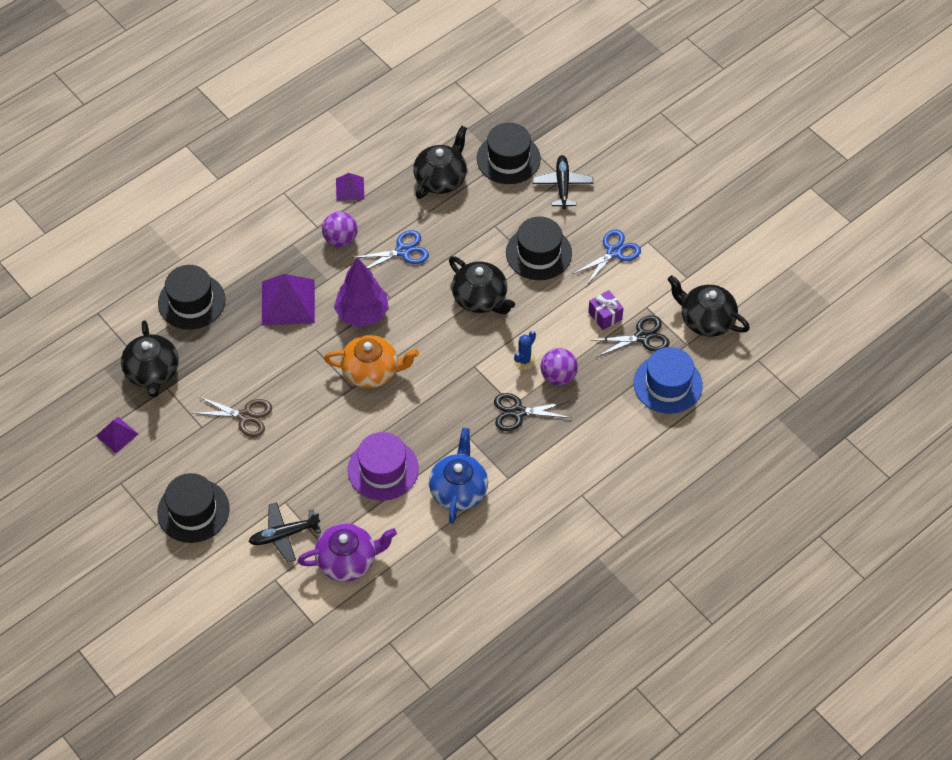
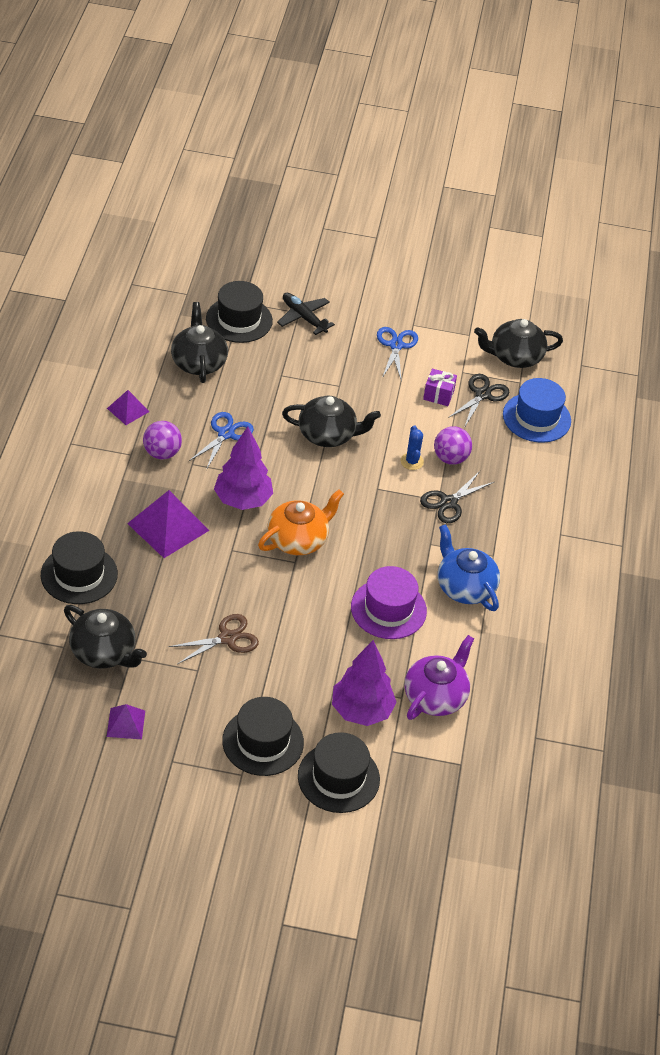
camera: 45 degrees left, 10 degrees down
black plane [249,502,321,562] -> purple tree [332,640,397,726]
black hat [506,216,572,280] -> black hat moved to [298,732,380,813]

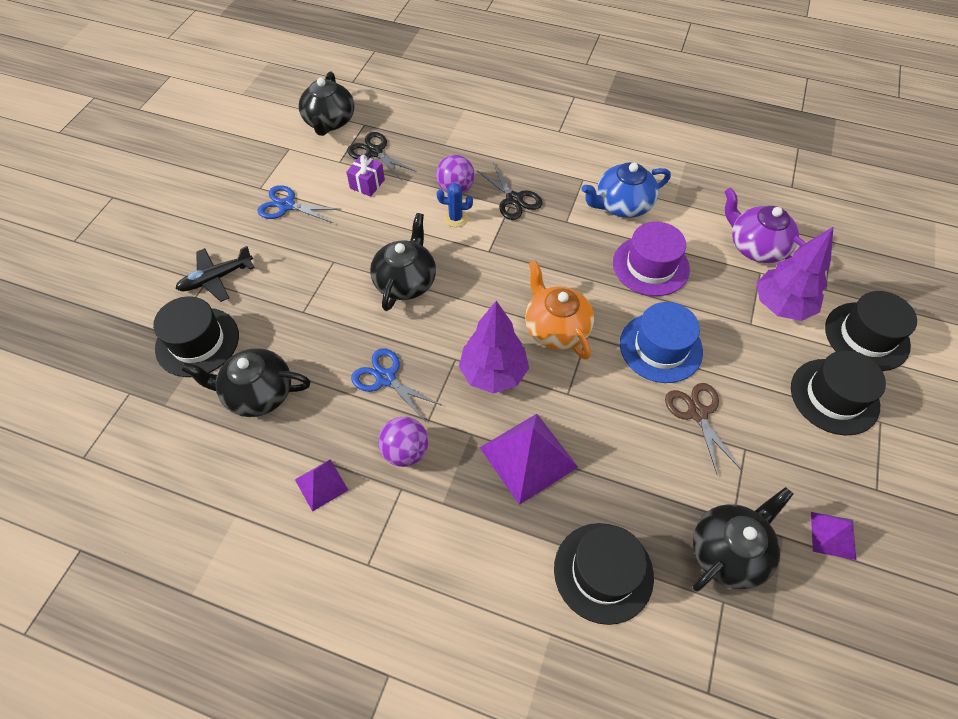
camera: 75 degrees left, 10 degrees up
blue hat [503,378,571,443] -> blue hat moved to [620,302,703,383]

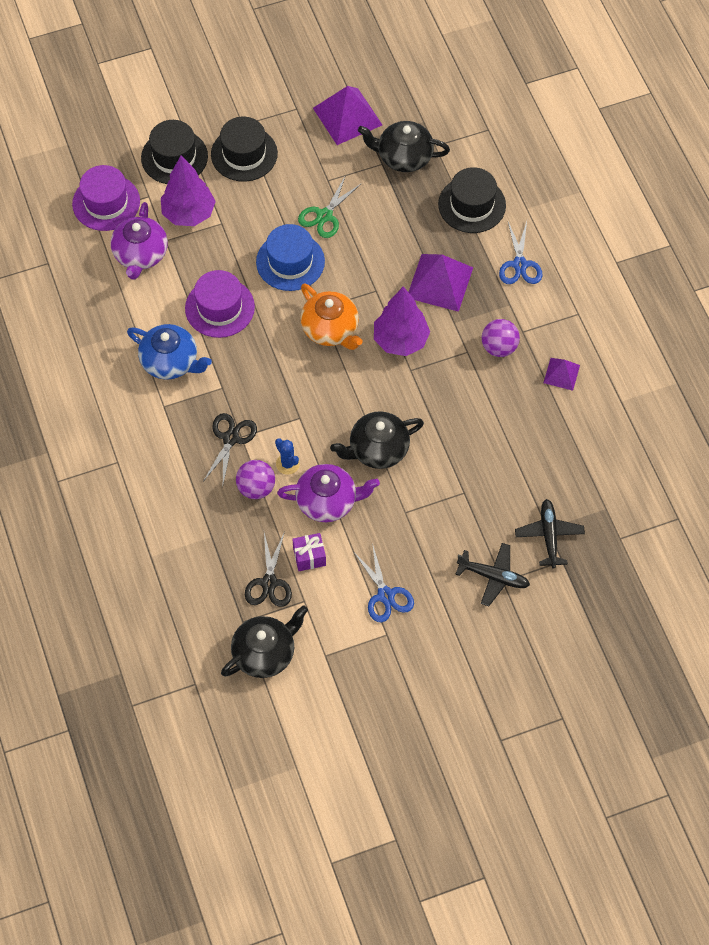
camera: 130 degrees left, 5 degrees up
black hat [153,296,239,377] -> black plane [515,499,585,569]
black teapot [181,348,311,417] -> none
blue scissors [351,348,443,422] -> blue scissors moved to [499,221,543,284]
orange teapot [525,260,594,359] -> orange teapot turned 60 degrees counterclockwise [300,283,363,350]
brown scissors [665,383,741,476] -> green scissors [298,175,362,238]
purple pyramid [811,512,856,560] -> purple pyramid [313,86,382,145], size x1.82
none -> purple hat [72,165,140,231]
none -> purple teapot [277,464,380,522]

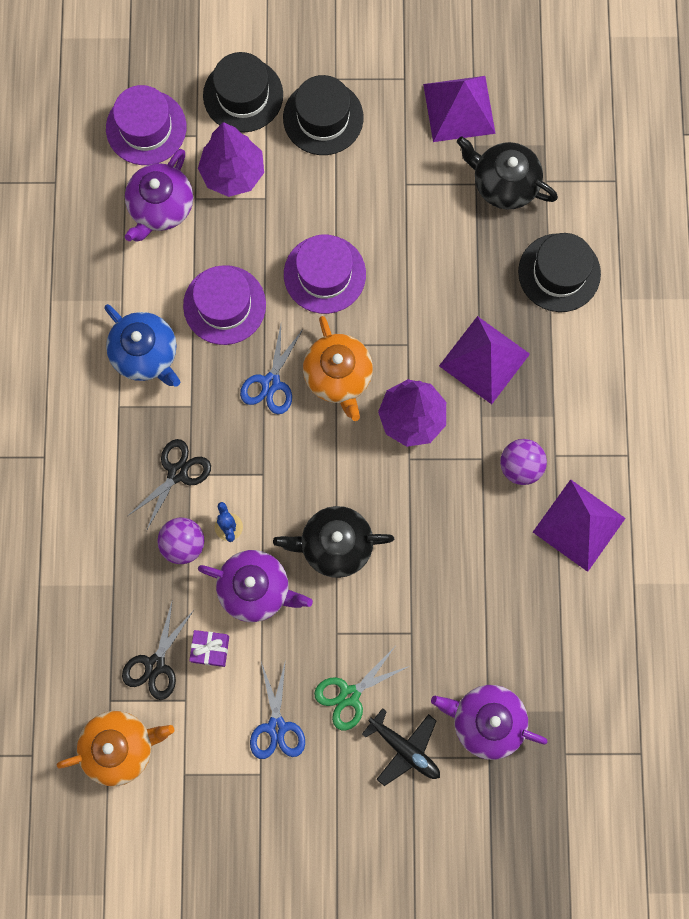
camera: 20 degrees right, 15 degrees up
black teapot [221,605,308,678] -> orange teapot [57,711,174,786]
blue hat [256,224,325,291] -> purple hat [284,234,366,314]
green scissors [298,175,362,238] -> green scissors moved to [314,647,409,731]
blue scissors [499,221,543,284] -> blue scissors moved to [240,325,304,414]
black plane [515,499,585,569] -> purple teapot [431,685,548,760]
purple pyramid [543,358,580,391] -> purple pyramid [533,479,626,572], size x1.82

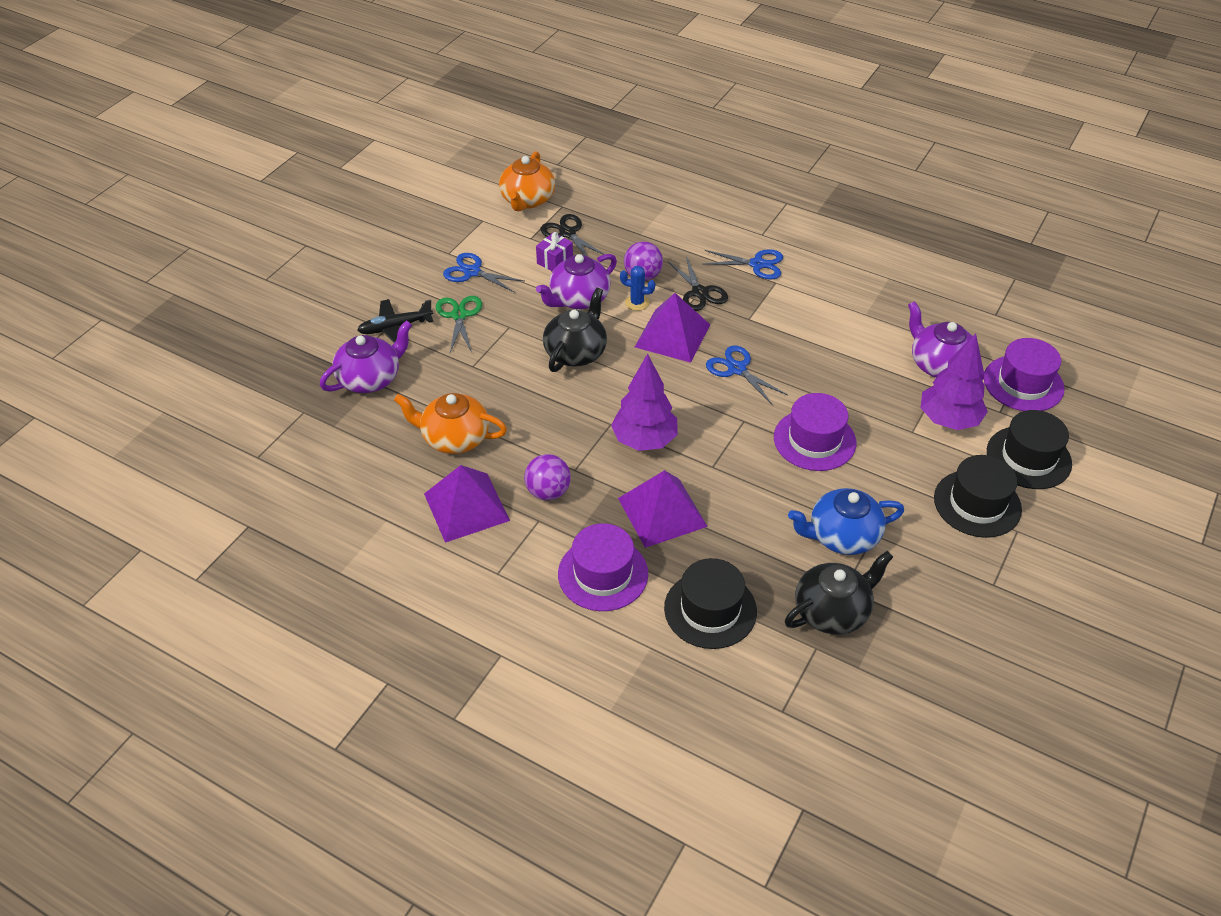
camera: 120 degrees right, 30 degrees down
blue teapot [104,304,181,387] -> blue teapot moved to [788,488,904,555]
purple hat [183,265,266,345] -> purple hat moved to [558,523,648,611]
orange teapot [303,316,373,421] -> orange teapot moved to [394,393,507,454]
purple pyramid [423,76,496,142] -> purple pyramid moved to [635,293,710,363]
none -> blue scissors [704,249,783,280]

